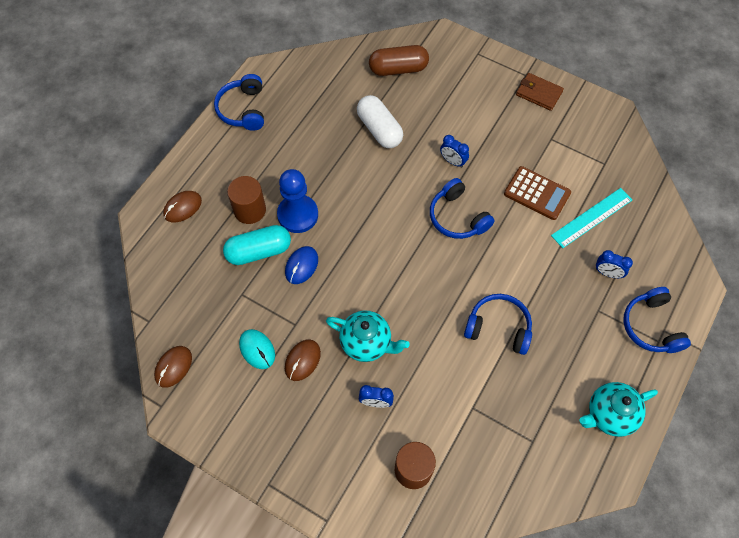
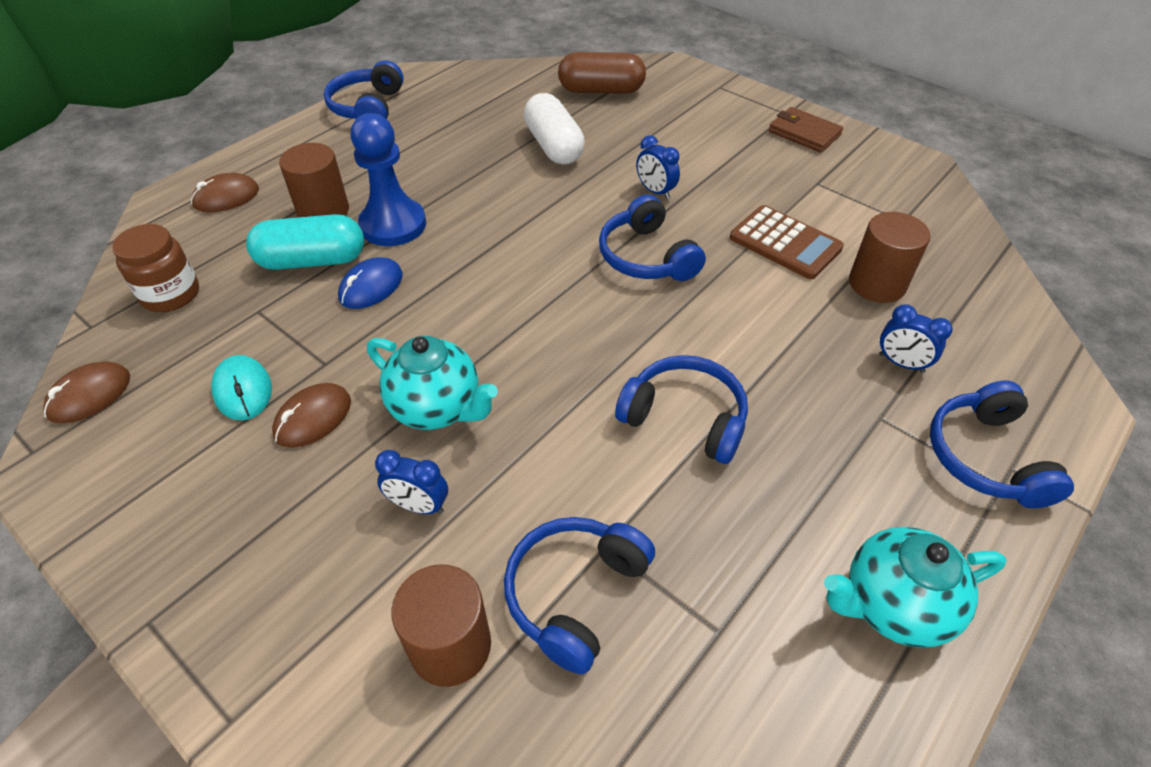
camera: 10 degrees right, 15 degrees down
turquoise ruler [551,188,632,248] -> brown cylinder [849,212,930,303]
none -> brown jar [112,224,199,312]
none -> blue headphones [504,517,655,674]

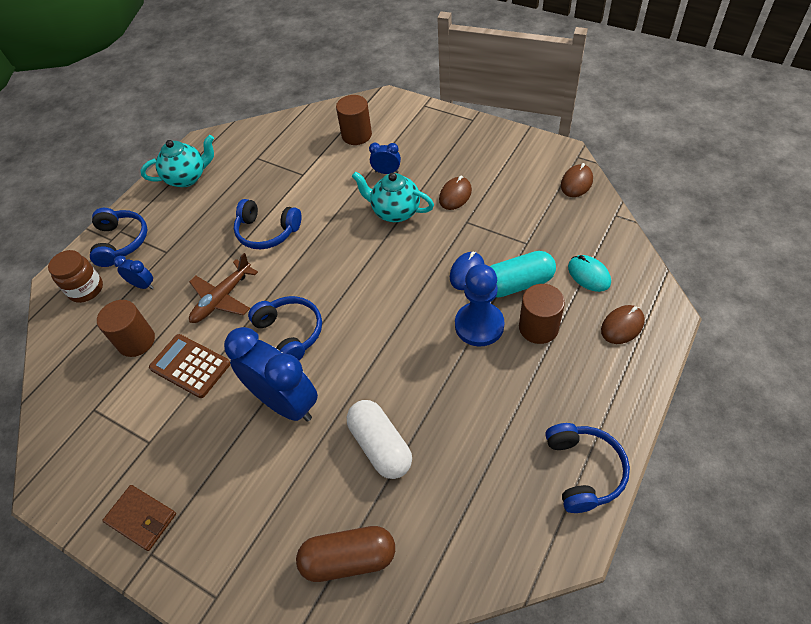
camera: 175 degrees right, 5 degrees up
brown jar [112,224,199,312] -> brown jar moved to [48,250,103,303]
turquoise mouse [211,355,272,420] -> turquoise mouse moved to [568,255,611,292]
blue headphones [504,517,655,674] -> none
blue clock [636,135,680,199] -> blue clock [224,327,318,422], size x2.27
none -> brown plane [189,253,258,323]

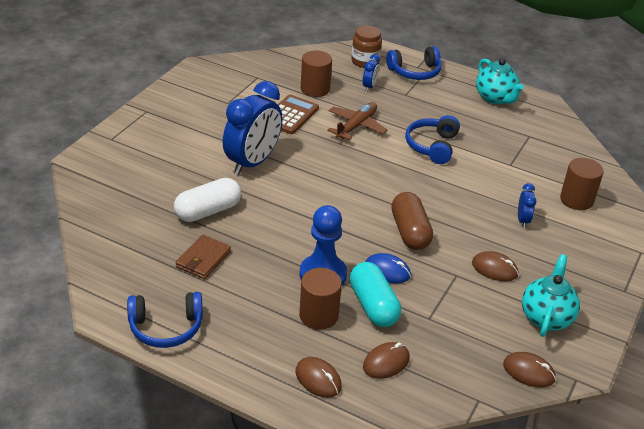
camera: 80 degrees right, 15 degrees down
brown wallet [102,485,176,551] -> brown wallet moved to [175,235,231,279]
brown plane [189,253,258,323] -> brown plane turned 90 degrees clockwise [327,102,387,140]
blue headphones [248,296,322,360] -> none
brown capsule [296,526,395,582] -> brown capsule moved to [391,192,433,250]
turquoise teapot [352,171,434,222] -> turquoise teapot moved to [522,254,580,337]
turquoise mouse [568,255,611,292] -> brown mouse [363,342,410,379]

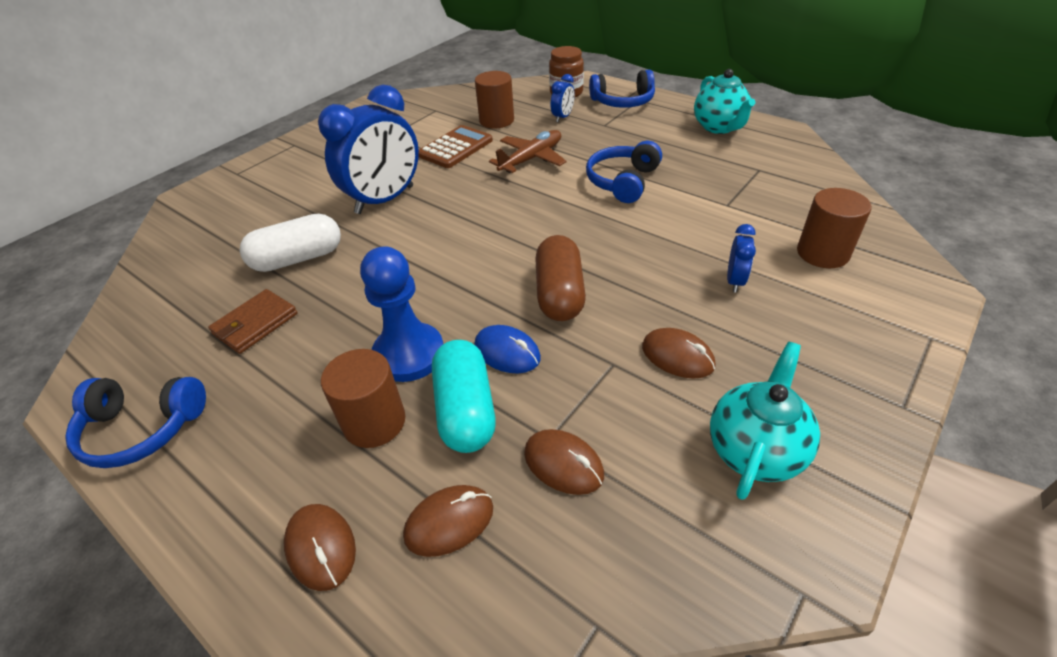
camera: 15 degrees right, 5 degrees up
brown mouse [503,352,556,388] -> brown mouse moved to [524,429,604,495]

